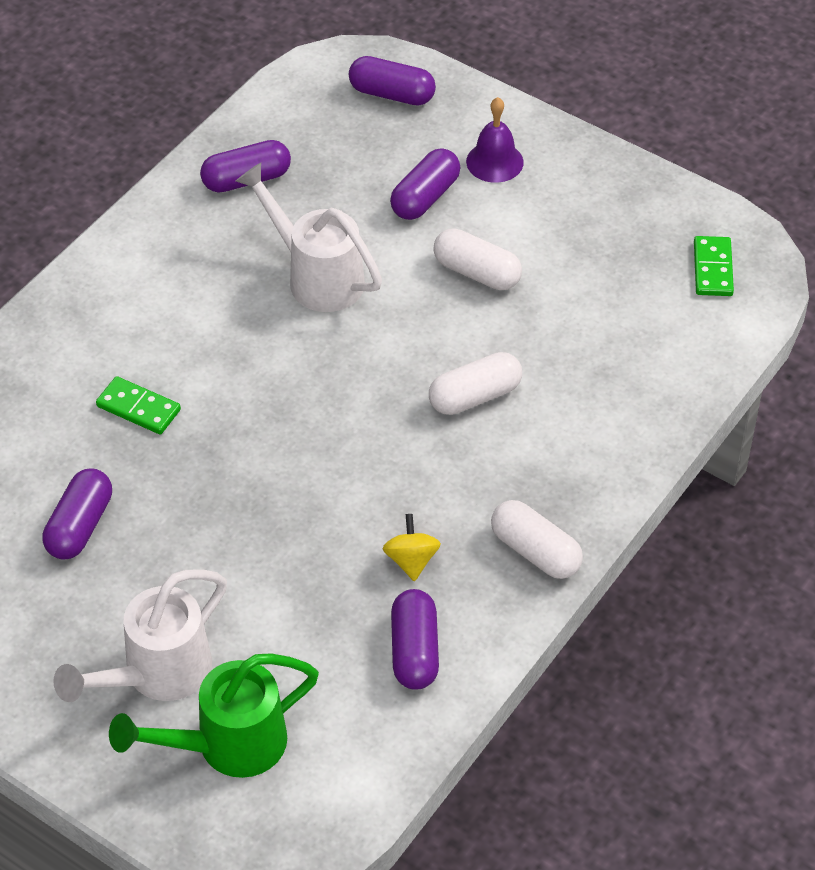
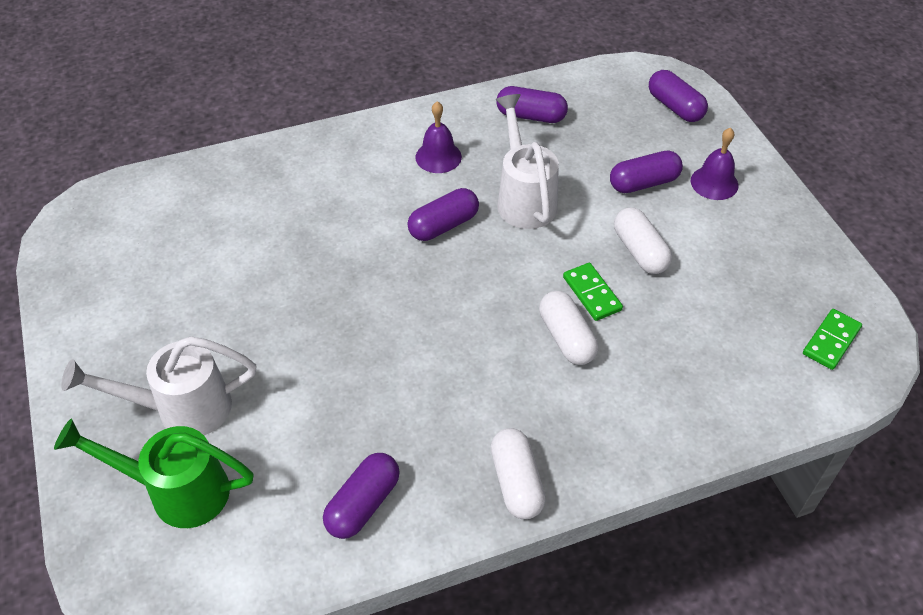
camera: 35 degrees right, 0 degrees up
purple capsule [42,468,112,560] -> purple capsule moved to [408,188,479,241]
green domino [96,376,181,434] -> green domino moved to [563,263,623,321]
yellow spinning top [382,514,441,581] -> none
white capsule [429,352,522,415] -> white capsule turned 60 degrees clockwise [539,291,598,365]
none -> purple bell [416,101,462,173]

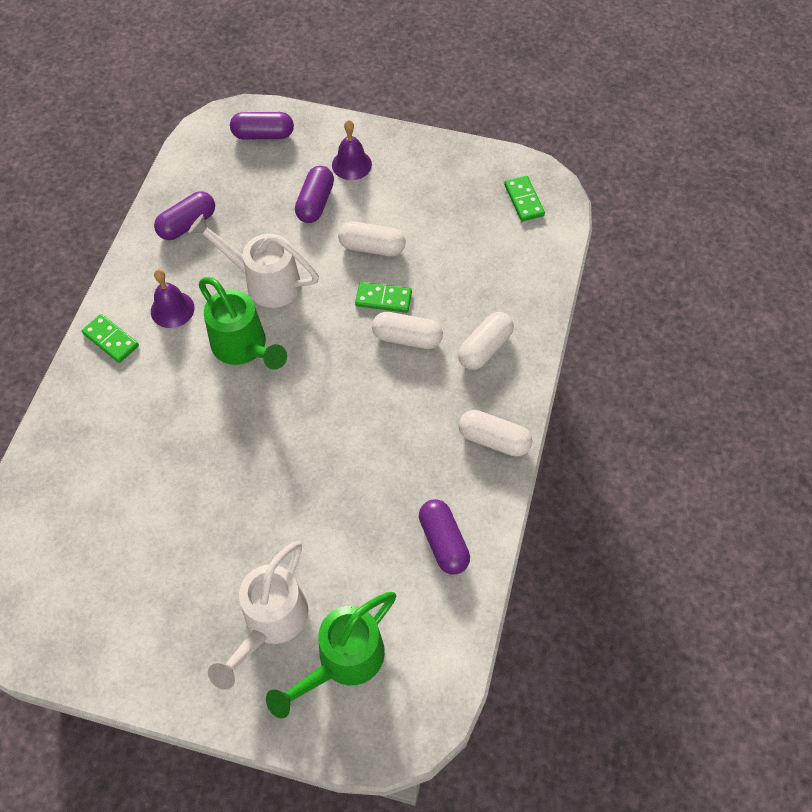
camera: 55 degrees left, 10 degrees up
purple capsule [408,188,479,241] -> green watering can [199,277,287,370]
none -> green domino [82,314,139,363]
none -> white capsule [458,312,514,370]

